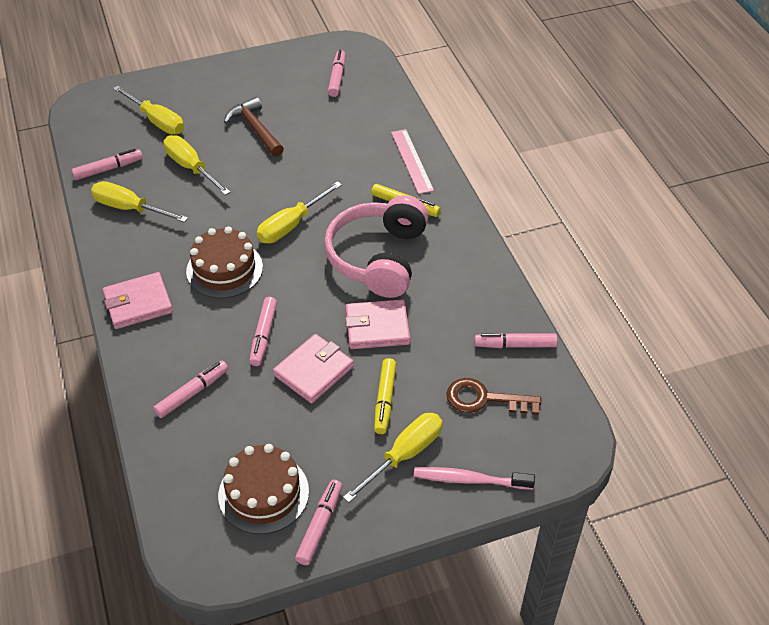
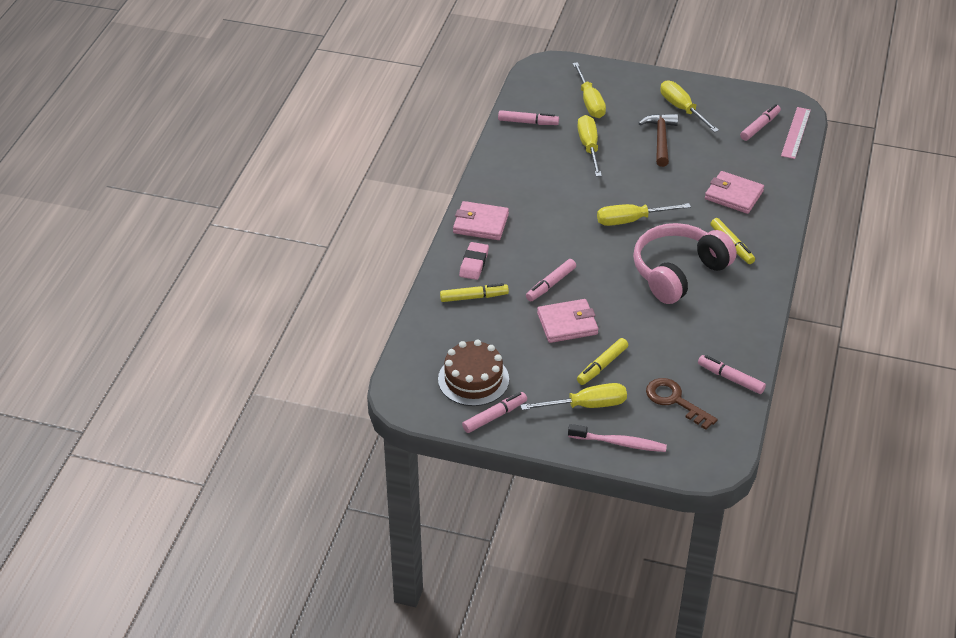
camera: 35 degrees right, 5 degrees down
yellow screwdriver [91,181,188,223] -> yellow screwdriver moved to [660,80,719,133]
pink marker [153,361,228,418] -> yellow marker [440,283,509,302]
brown cake [186,227,263,298] -> none
pink wallet [345,299,410,349] -> pink wallet moved to [705,171,764,214]
pink ruler [391,129,434,194] -> pink ruler moved to [781,107,811,159]
pink toothbrush [414,467,535,490] -> pink toothbrush turned 150 degrees clockwise [568,424,667,452]
none -> pink eraser [459,242,489,280]

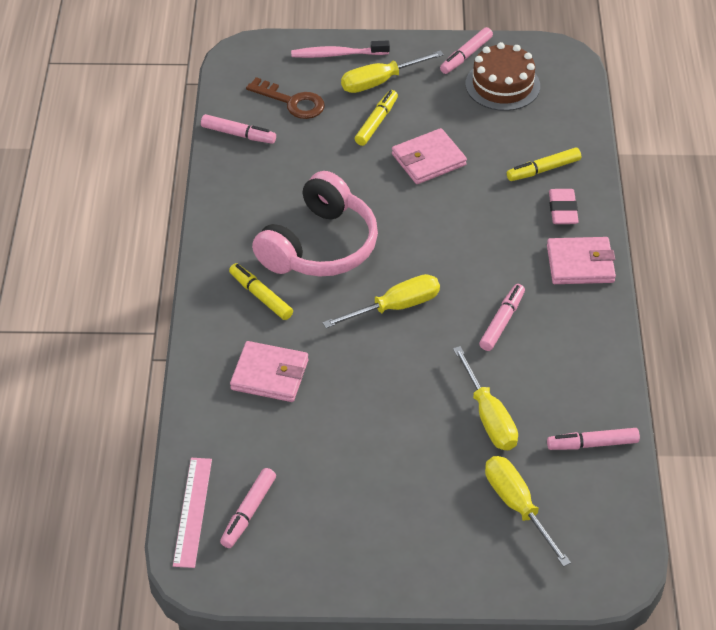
camera: 165 degrees right, 5 degrees up
pink marker [526,259,576,301] -> pink marker moved to [479,284,525,351]
brown hammer [639,114,678,167] -> none
yellow screwdriver [660,80,719,133] -> none

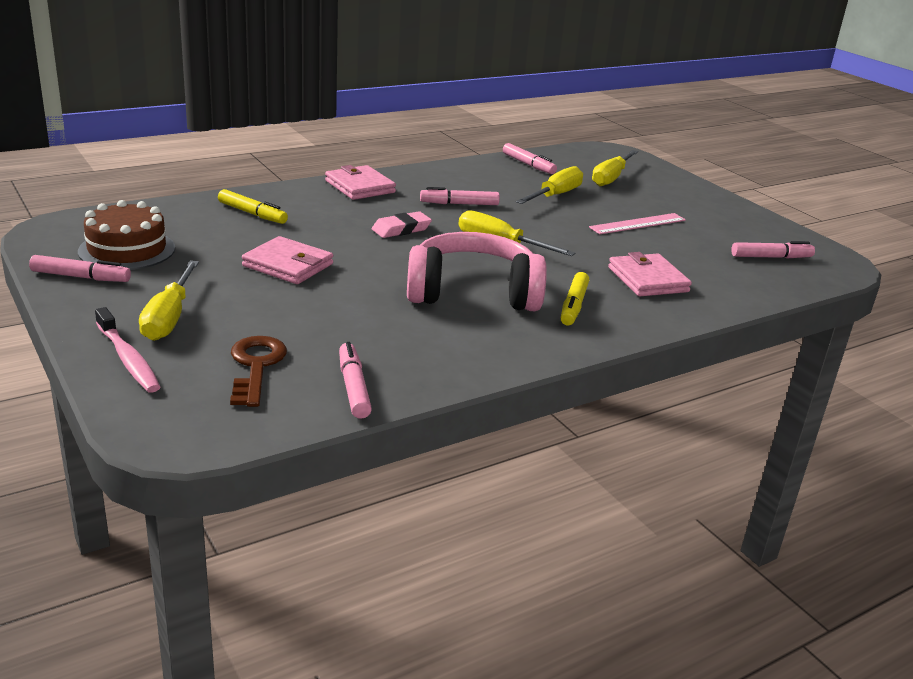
camera: 125 degrees left, 20 degrees down
pink ruler [173,458,212,568] -> pink ruler moved to [589,213,686,234]
yellow screwdriver [341,50,444,93] -> yellow screwdriver turned 60 degrees clockwise [139,260,199,341]
yellow marker [355,90,398,146] -> none
pink eraser [549,189,579,224] -> pink eraser moved to [372,211,432,238]

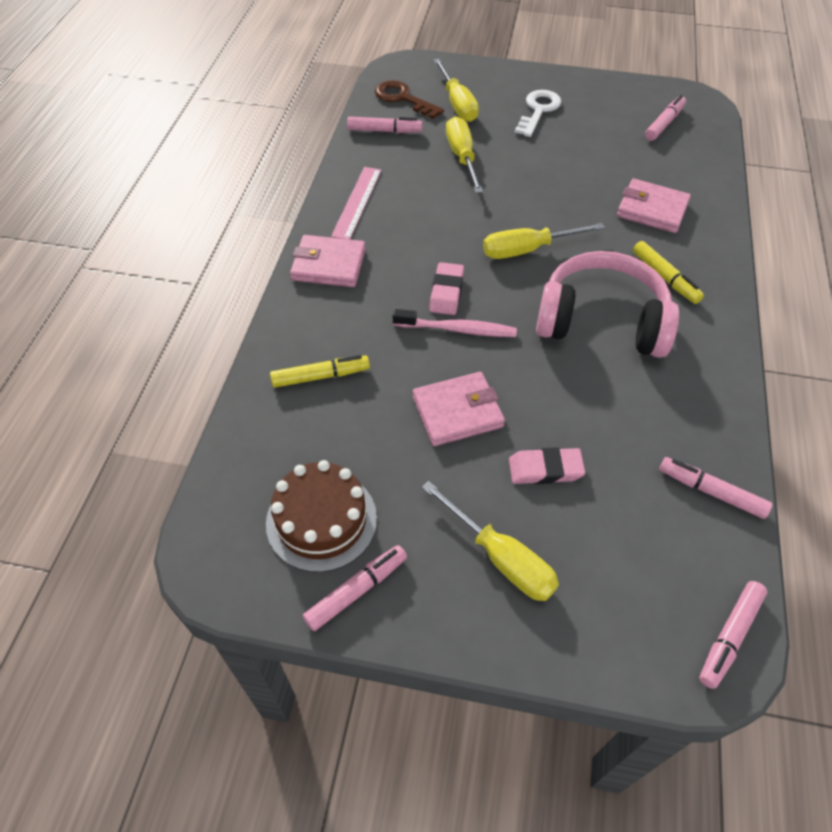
camera: 45 degrees left, 25 degrees up
pink toothbrush [95,307,160,393] -> pink toothbrush moved to [393,309,517,337]
brown key [230,336,287,407] -> brown key moved to [375,80,444,119]
pink headphones [407,232,547,311] -> pink headphones turned 60 degrees clockwise [536,251,679,358]
pink marker [420,187,500,205] -> pink marker moved to [699,581,767,689]
pink ruler [589,213,686,234] -> pink ruler moved to [331,167,381,239]
none -> pink eraser [509,447,585,484]
none -> white key [514,90,562,137]

